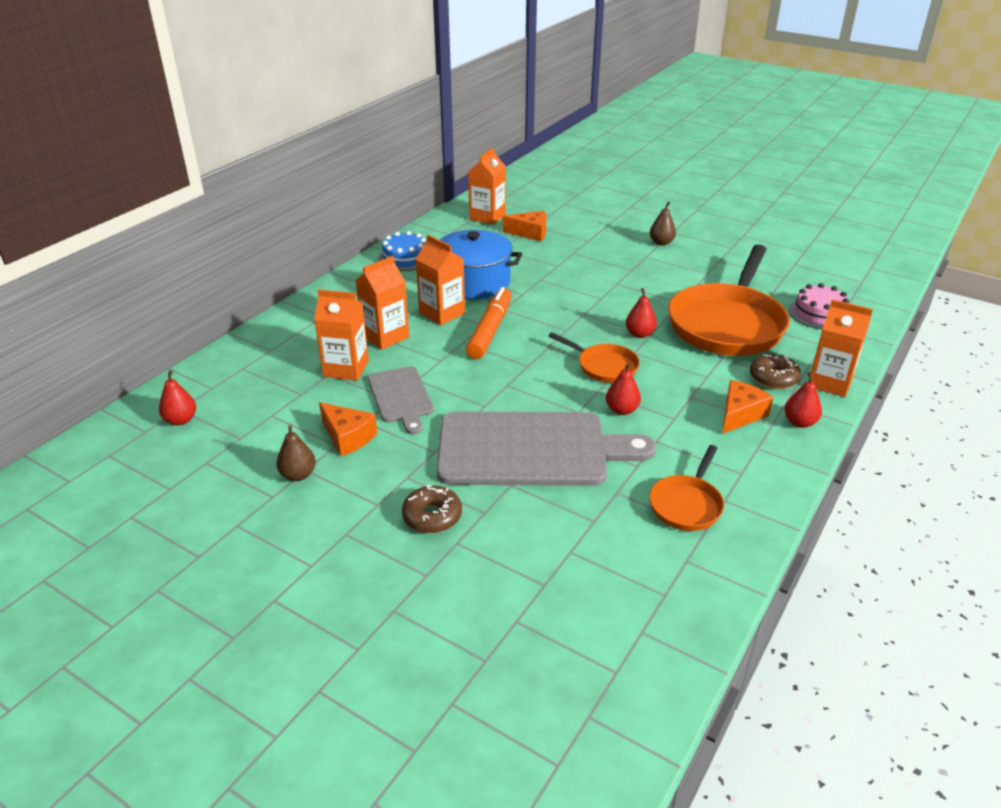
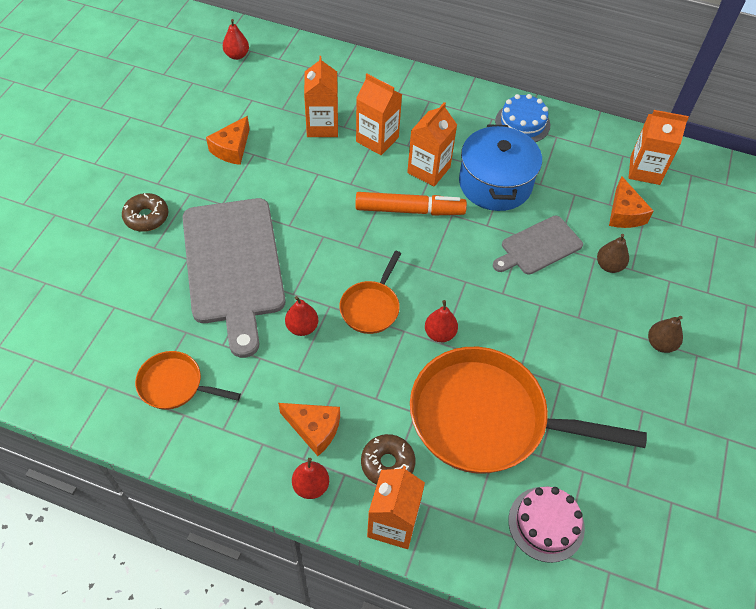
camera: 75 degrees right, 20 degrees up
brown pear [276,425,316,481] -> brown pear moved to [597,234,629,273]
grey cutting board [368,366,434,435] -> grey cutting board moved to [493,216,583,275]

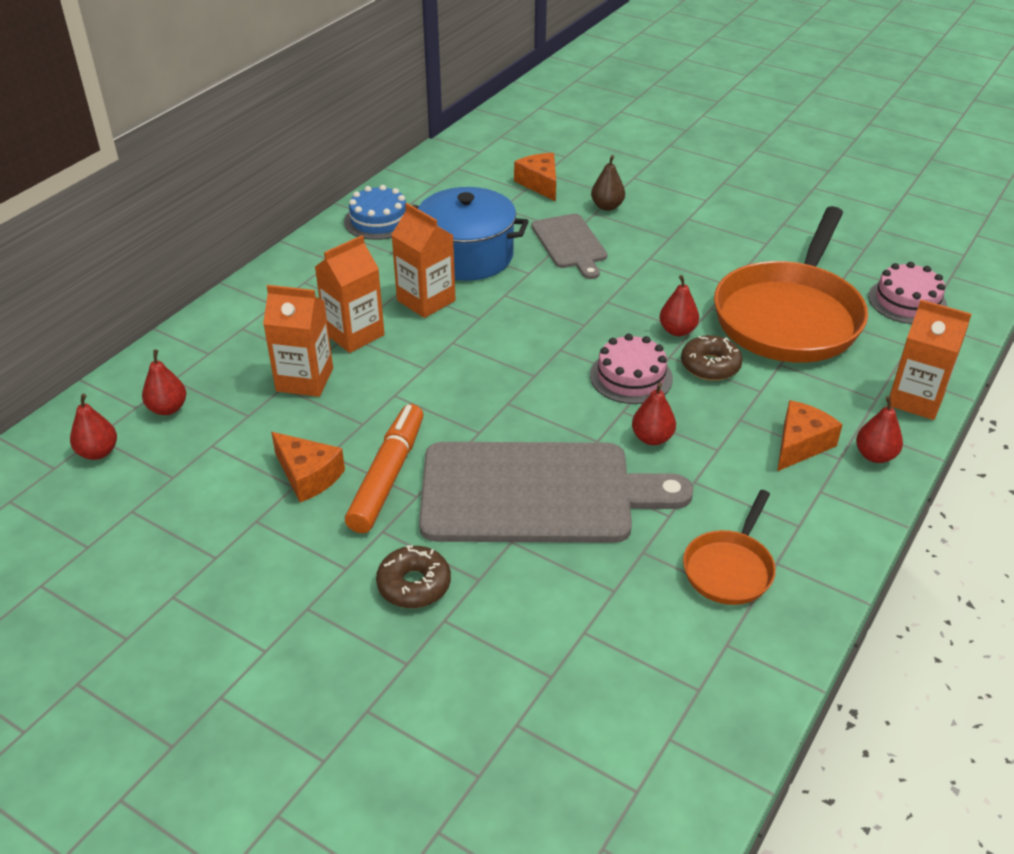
camera: 75 degrees left, 15 degrees down
orange pan [339,251,401,334] -> pink cake [590,334,673,404]
orange marker [355,192,467,216] -> orange marker moved to [345,404,423,533]
brown donut [361,434,415,485] -> brown donut moved to [681,335,743,381]
orange cheese [609,176,653,228] -> orange cheese turned 120 degrees counterclockwise [514,153,556,202]
orange carton [629,110,689,185] -> none
brown pear [648,316,683,353] -> none
none -> red pear [142,350,186,415]

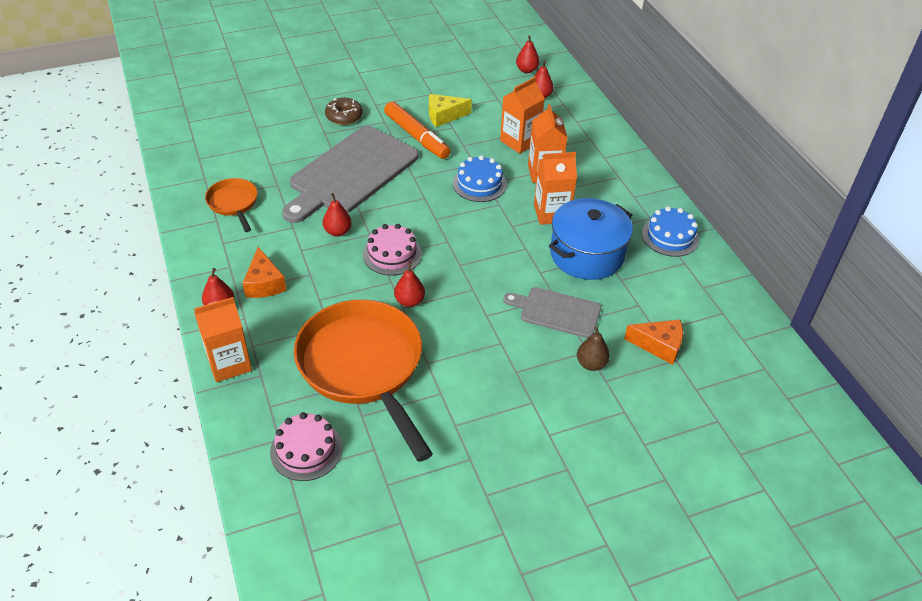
camera: 125 degrees right, 5 degrees up
orange cheese [271,432,345,502] -> yellow cheese [429,94,472,127]
brown donut [681,335,743,381] -> none
none -> blue cake [453,155,507,202]

